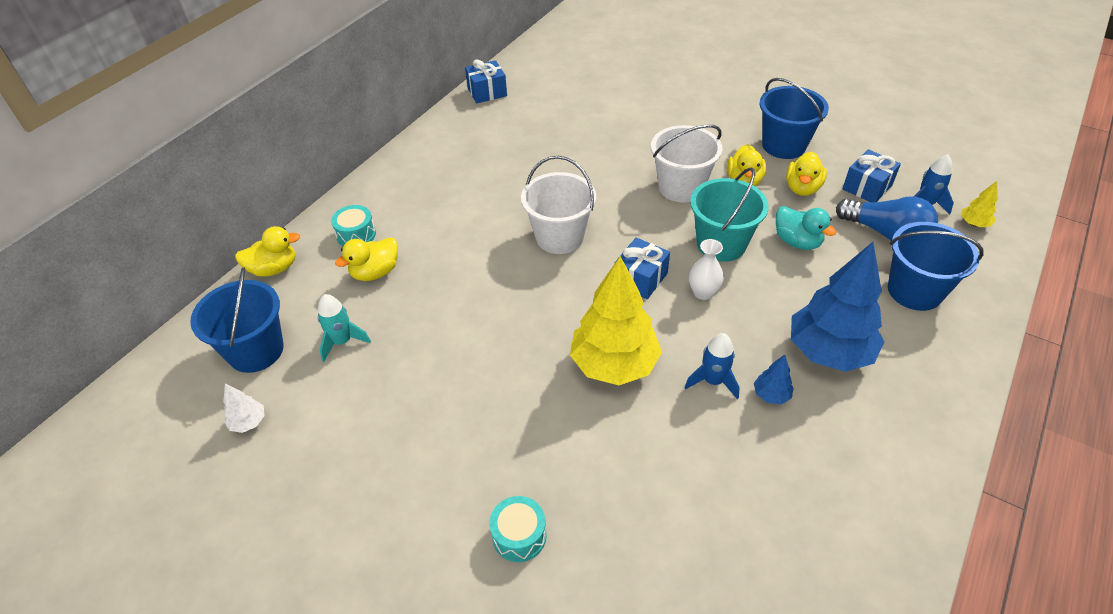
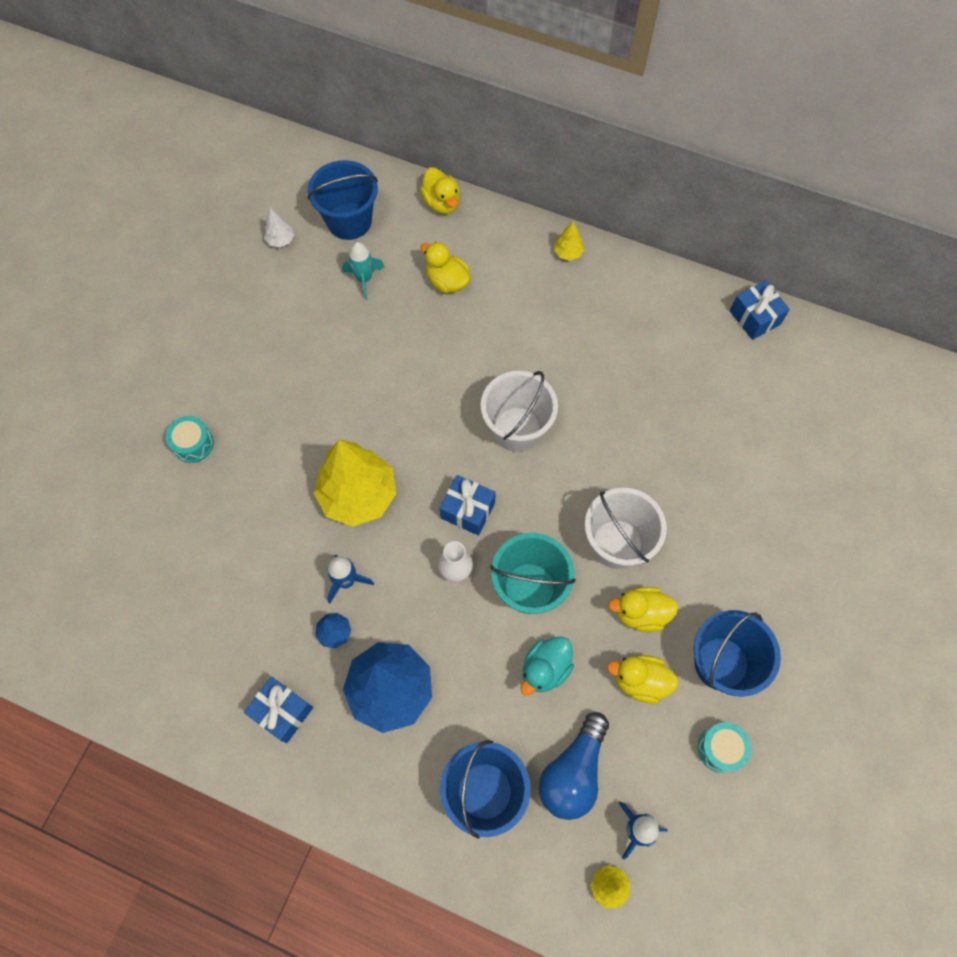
camera: 80 degrees right, 20 degrees up
turquoise drum [331,205,376,247] -> turquoise drum moved to [698,722,751,773]
blue gift [842,149,901,202] -> blue gift moved to [244,677,313,743]
none -> yellow tree [554,221,585,261]

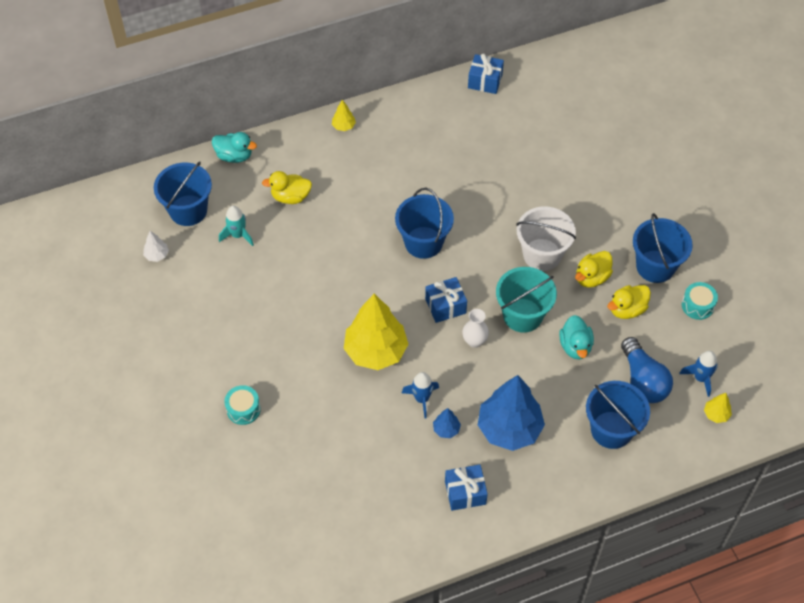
camera: 45 degrees left, 10 degrees down
yellow duck [420,167,460,214] -> turquoise duck [212,132,257,163]
white bucket [481,371,558,452] -> blue bucket [395,188,454,259]

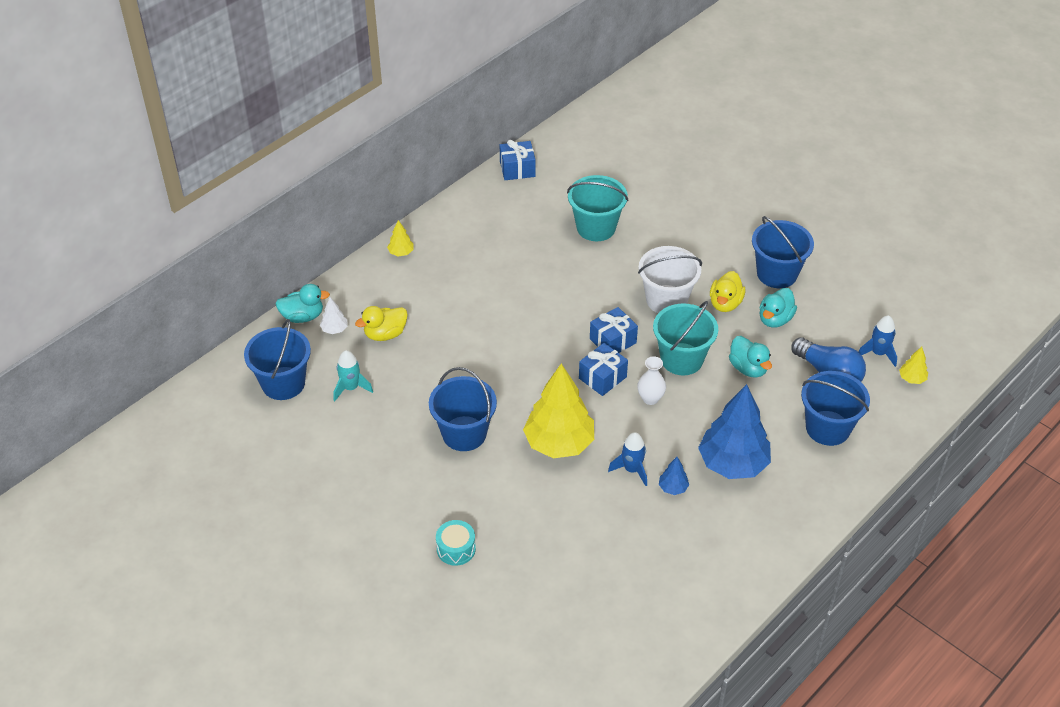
camera: 25 degrees left, 10 degrees down
white tree [143,231,169,262] -> white tree moved to [320,297,348,334]
blue bucket [395,188,454,259] -> blue bucket moved to [429,367,497,451]
blue gift [445,465,488,511] -> blue gift moved to [590,307,638,353]
yellow duck [607,285,651,319] -> turquoise duck [759,288,797,328]
turquoise drum [682,282,718,320] -> none
none -> turquoise bucket [567,175,628,241]

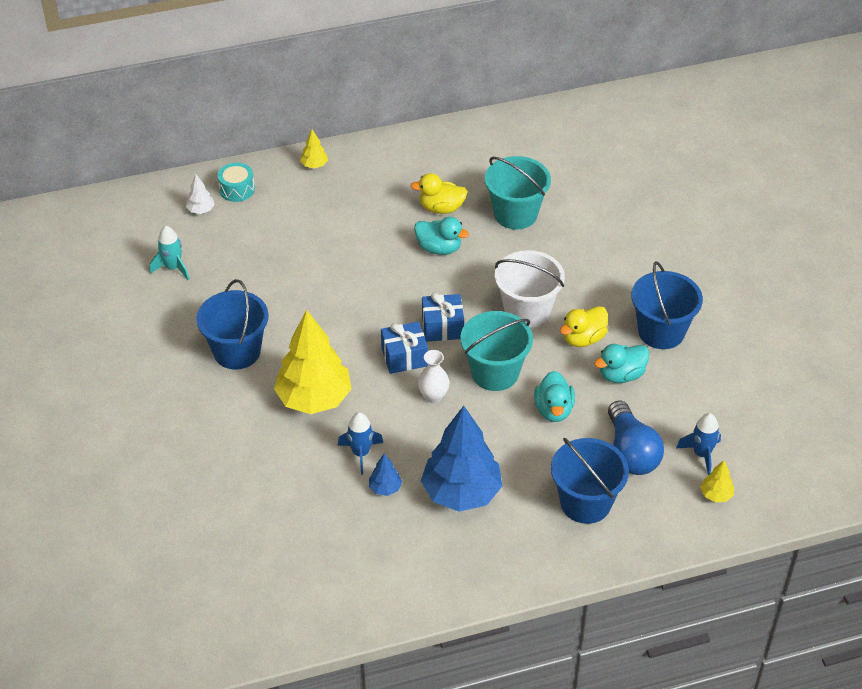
camera: 30 degrees right, 0 degrees up
blue bucket [244,319,311,400] -> none
turquoise duck [275,284,330,323] -> turquoise duck moved to [414,217,469,255]
yellow duck [355,306,408,341] -> yellow duck moved to [410,173,468,214]
turquoise drum [436,520,476,566] -> turquoise drum moved to [218,163,255,202]
blue gift [500,140,536,180] -> none

